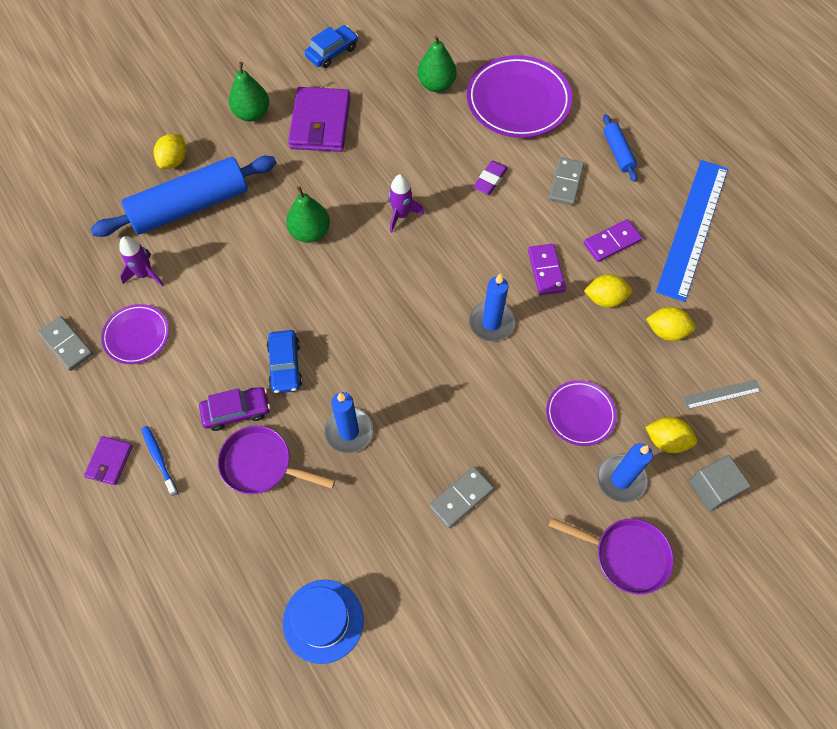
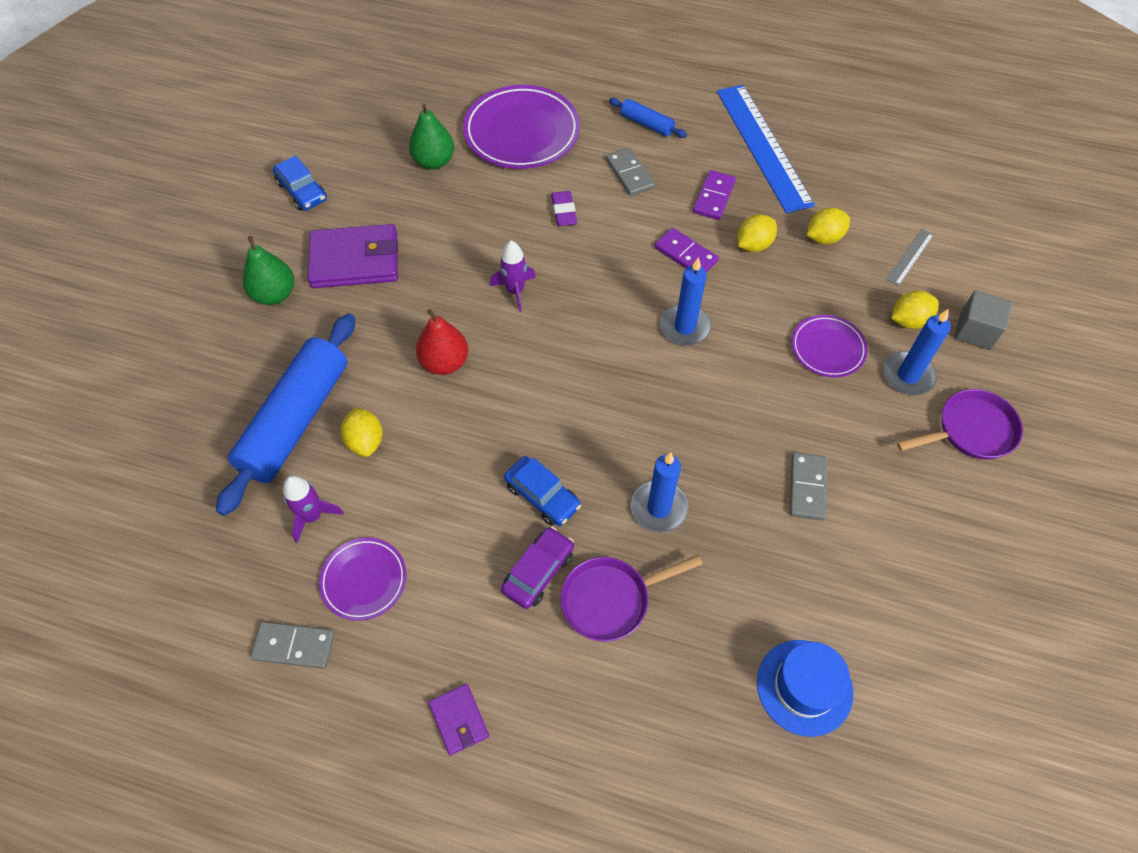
camera: 40 degrees left, 5 degrees down
blue toothbrush [142,426,178,496] -> none
yellow lemon [154,134,187,169] -> yellow lemon moved to [341,407,383,457]
green pear [286,186,330,243] -> red pear [416,309,468,375]
purple wallet [288,87,351,152] -> purple wallet turned 60 degrees counterclockwise [308,224,398,288]
blue car [305,25,358,68] -> blue car turned 135 degrees clockwise [273,155,327,211]

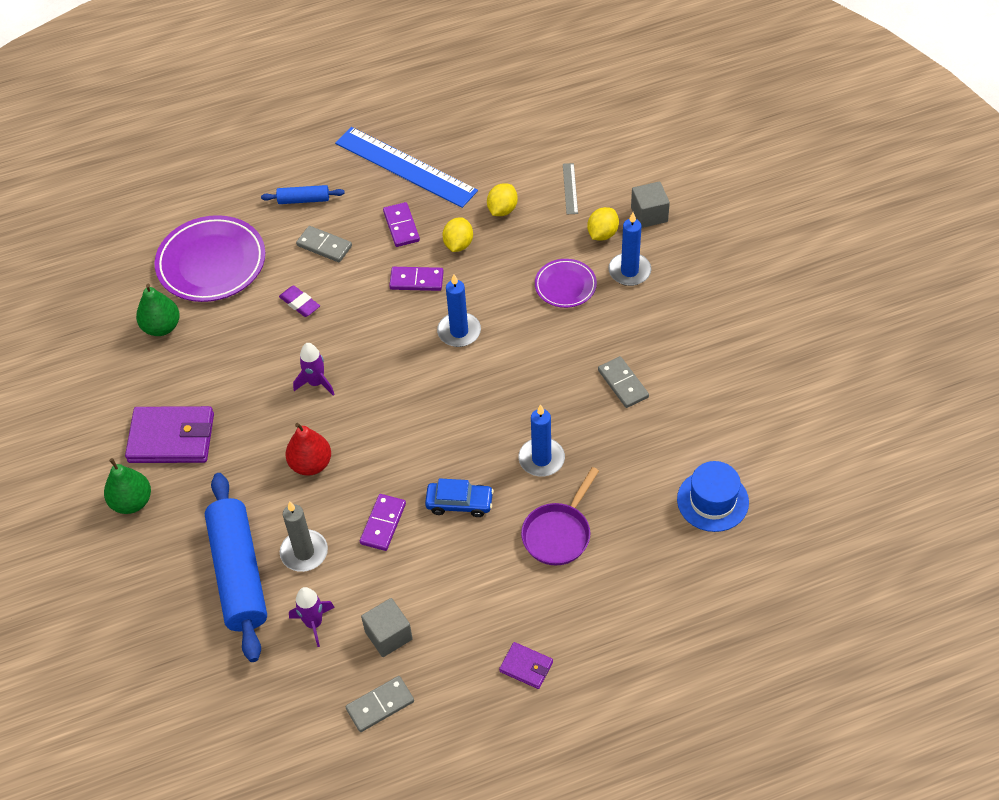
camera: 35 degrees left, 5 degrees down
blue car [273,155,327,211] -> none
purple wallet [308,224,398,288] -> purple wallet turned 45 degrees clockwise [125,406,214,463]
purple plate [319,538,407,621] -> grey cube [361,598,413,657]
yellow lemon [341,407,383,457] -> grey candle [280,501,328,572]
purple car [501,527,574,609] -> none
purple pan [897,389,1023,460] -> none
none -> purple domino [360,494,406,551]

